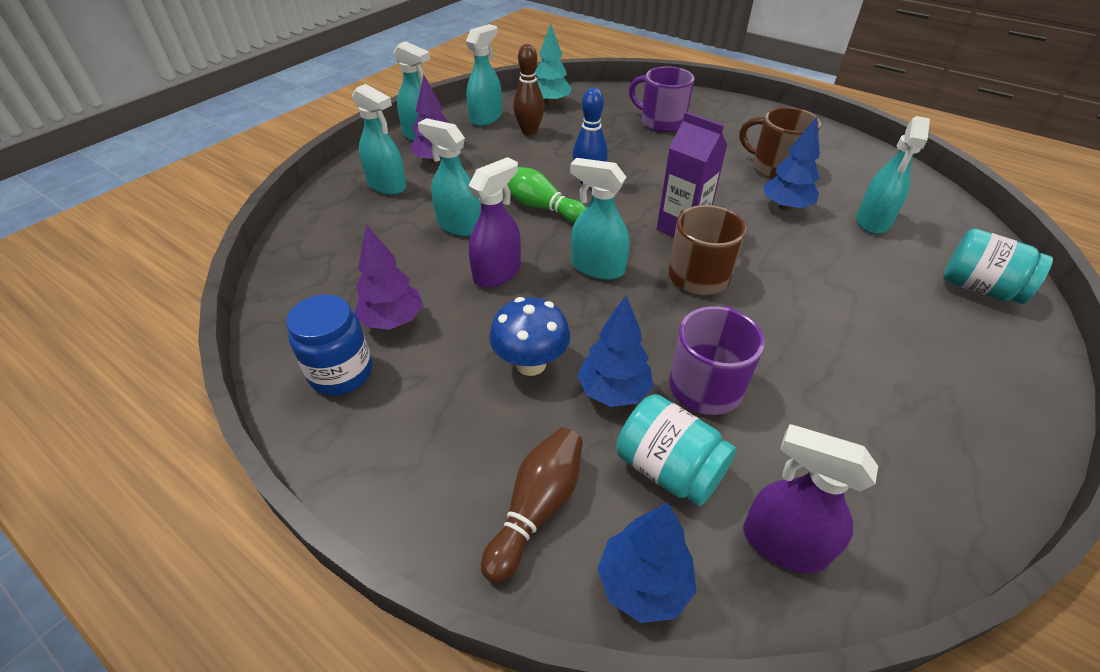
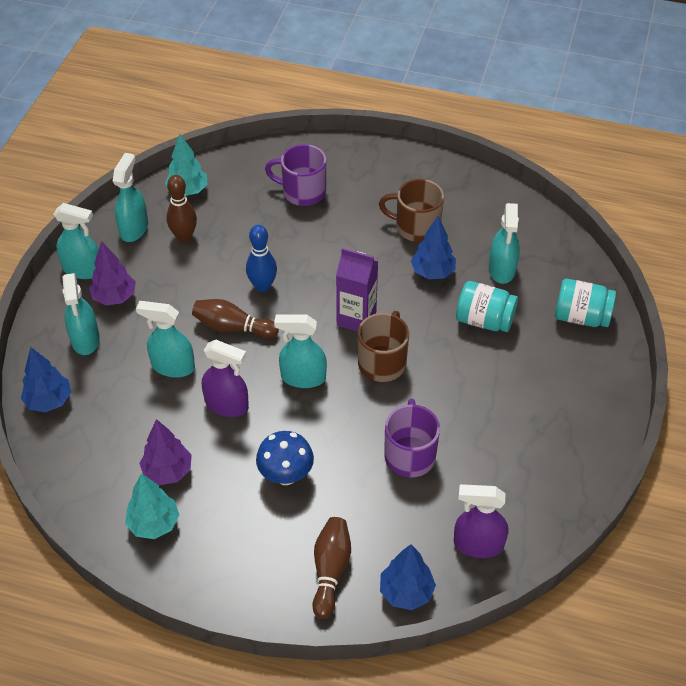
camera: 20 degrees left, 5 degrees up
blue jar [286,294,372,395] -> turquoise tree [125,473,179,539]
turquoise spray bottle [352,84,406,195] -> turquoise spray bottle turned 60 degrees clockwise [62,273,100,355]
purple spray bottle [468,157,521,288] -> purple spray bottle turned 90 degrees clockwise [202,340,249,417]
green bowling pin [507,167,586,223] -> brown bowling pin [192,299,279,338]
blue tree [577,296,653,407] -> blue tree moved to [21,347,71,413]
turquoise jar [616,394,736,506] -> turquoise jar moved to [456,281,518,332]

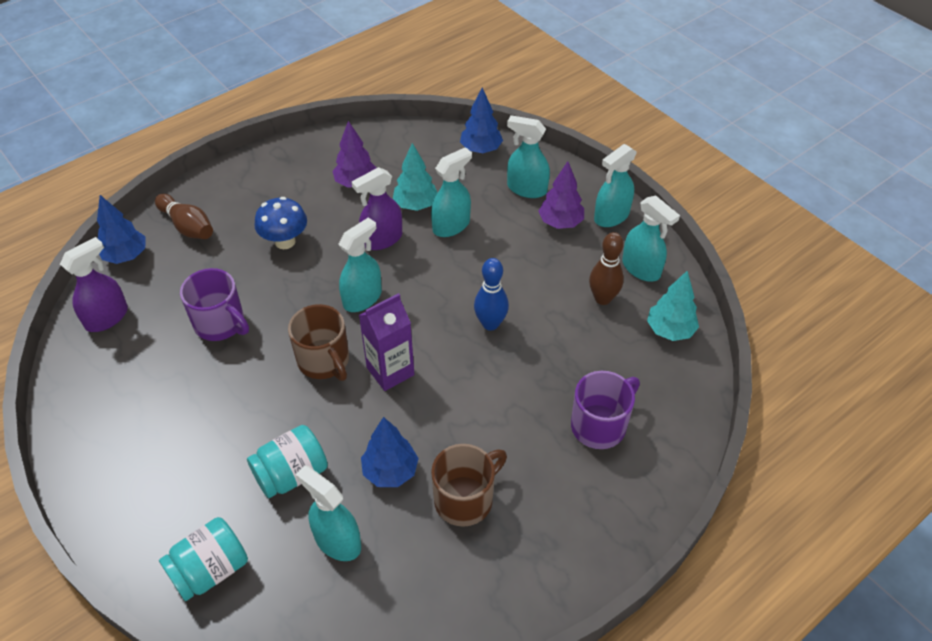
camera: 125 degrees right, 0 degrees up
turquoise tree [125,473,179,539] -> turquoise tree moved to [393,143,437,211]
brown bowling pin [192,299,279,338] -> none

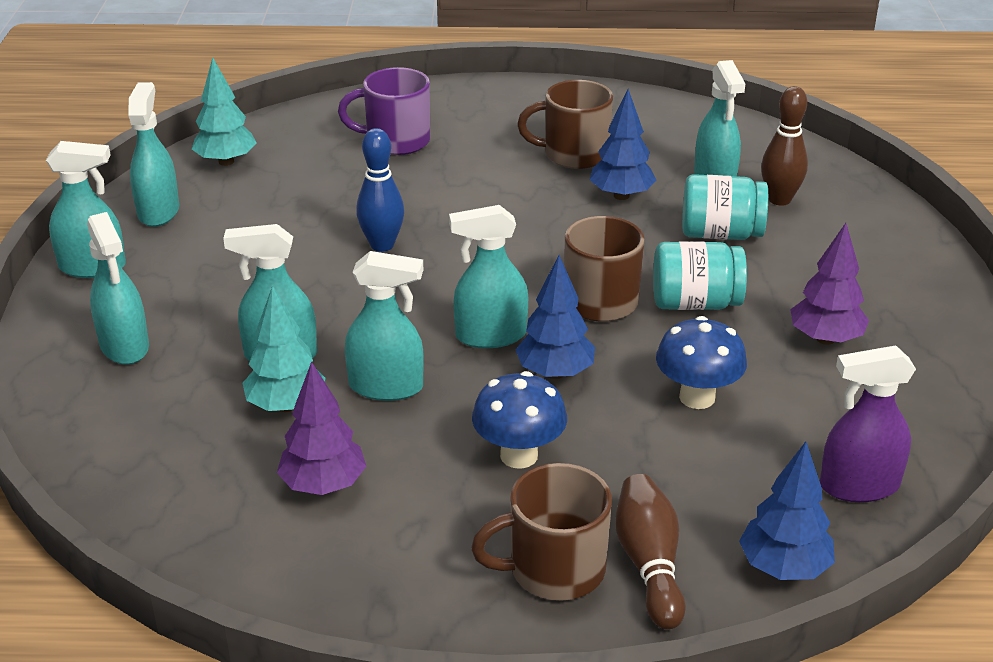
camera: 140 degrees left, 15 degrees down
turquoise jar [159,517,248,601] -> turquoise jar moved to [653,241,747,310]
purple mug [180,268,249,341] -> blue mushroom [656,316,747,409]
purple spray bottle [352,167,402,250] -> turquoise spray bottle [345,251,424,401]
purple carton [359,293,415,391] -> none
blue tree [460,87,503,153] -> blue tree moved to [515,255,595,379]
purple tree [538,161,584,229] -> purple tree moved to [790,223,869,345]
brown bowling pin [589,232,624,305] -> brown bowling pin moved to [761,86,808,206]
none -> brown mug [471,463,612,600]

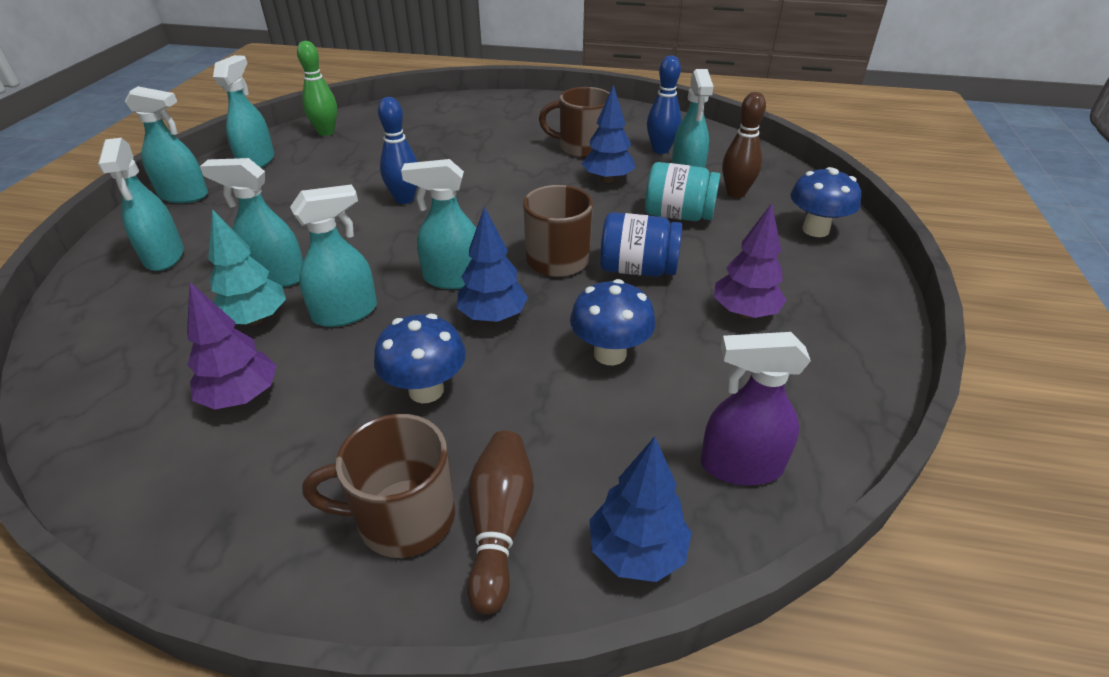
camera: 10 degrees right, 5 degrees up
turquoise tree [192,58,257,166] -> green bowling pin [297,41,337,136]
purple mug [338,67,430,155] -> none
turquoise spray bottle [345,251,424,401] -> turquoise spray bottle turned 45 degrees counterclockwise [290,184,377,327]
turquoise jar [653,241,747,310] -> blue jar [600,212,682,277]
none -> blue bowling pin [647,55,682,154]
none -> blue mushroom [790,167,861,237]

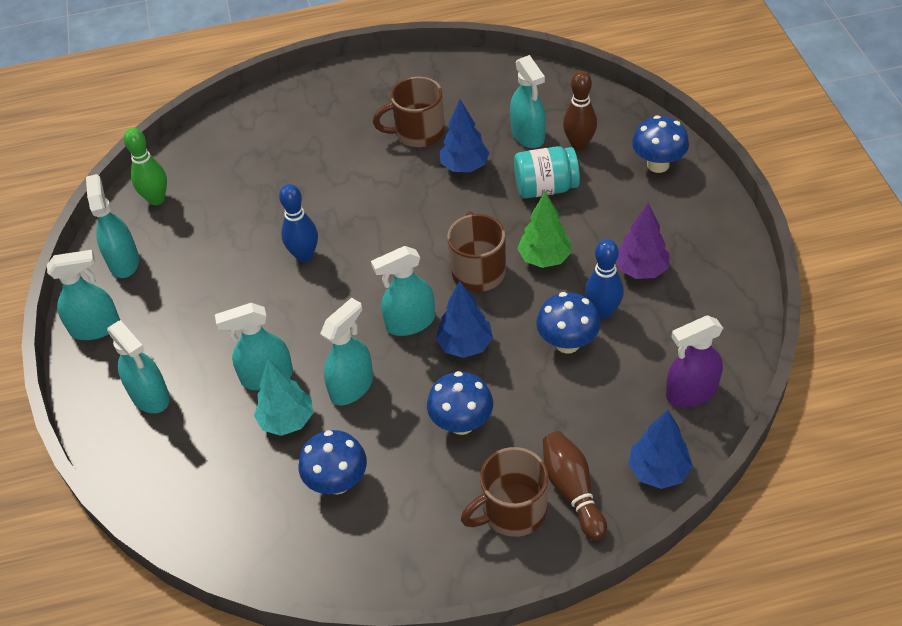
camera: 20 degrees left, 10 degrees up
purple tree [187,282,277,410] -> blue mushroom [299,430,367,495]
blue jar [600,212,682,277] -> green tree [517,192,572,268]
blue bowling pin [647,55,682,154] -> blue bowling pin moved to [585,239,624,319]

